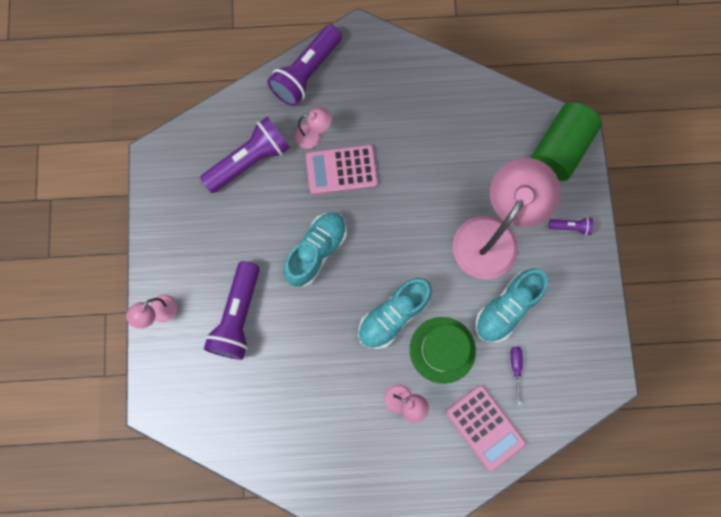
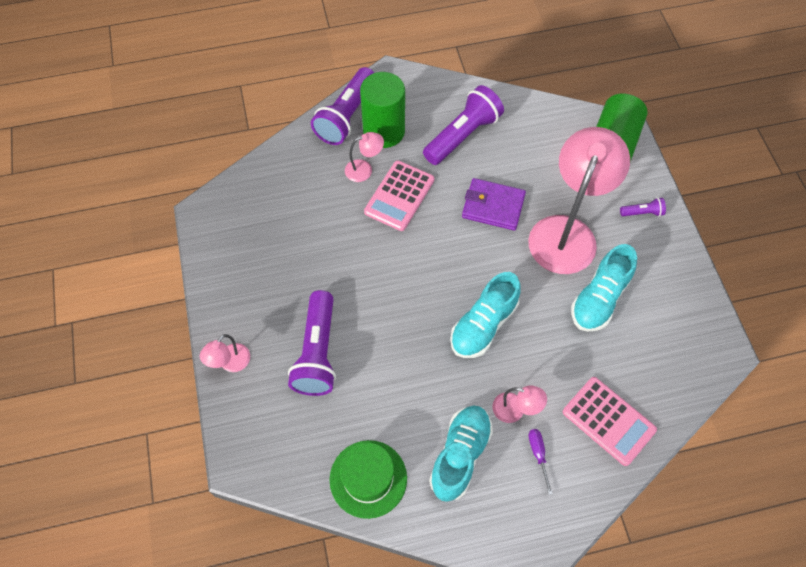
camera: 10 degrees left, 15 degrees down
purple flashlight [200,117,290,193] -> purple flashlight moved to [423,85,504,165]
turquoise shoe [284,212,347,287] -> turquoise shoe moved to [429,405,493,502]
pink calculator [306,145,378,195] -> pink calculator turned 45 degrees counterclockwise [364,161,434,231]
green hat [410,317,476,384] -> green hat moved to [330,440,407,519]
purple screwdriver [511,347,523,405] -> purple screwdriver moved to [529,429,553,495]
none -> green cylinder [360,72,405,148]
none -> purple wallet [462,178,526,231]

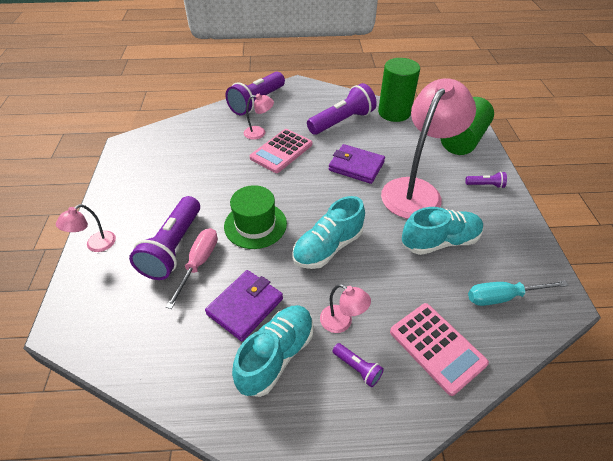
camera: 10 degrees right, 15 degrees down
green hat [330,440,407,519] -> green hat moved to [224,185,287,249]
green cylinder [360,72,405,148] -> green cylinder moved to [378,58,420,122]
purple screwdriver [529,429,553,495] -> purple flashlight [332,343,384,387]
turquoise shoe [571,244,637,332] -> turquoise shoe turned 150 degrees counterclockwise [402,207,484,255]
none -> pink screwdriver [166,228,218,309]
none -> purple wallet [205,270,283,341]
none -> turquoise screwdriver [468,280,569,306]

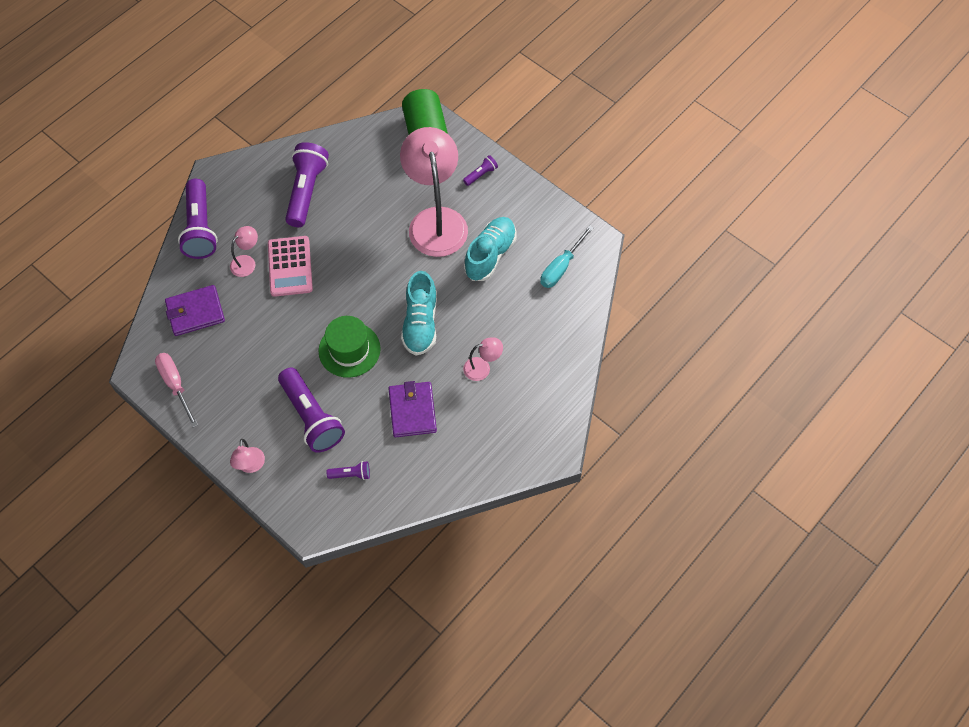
camera: 45 degrees left, 15 degrees up
pink screwdriver [166,228,218,309] -> pink screwdriver moved to [155,353,198,427]
turquoise shoe [232,305,314,397] -> none
purple wallet [329,144,385,184] -> purple wallet moved to [165,285,225,336]
purple flashlight [332,343,384,387] -> purple flashlight moved to [327,461,370,480]
green cylinder [378,58,420,122] -> none
pink calculator [390,303,489,396] -> none

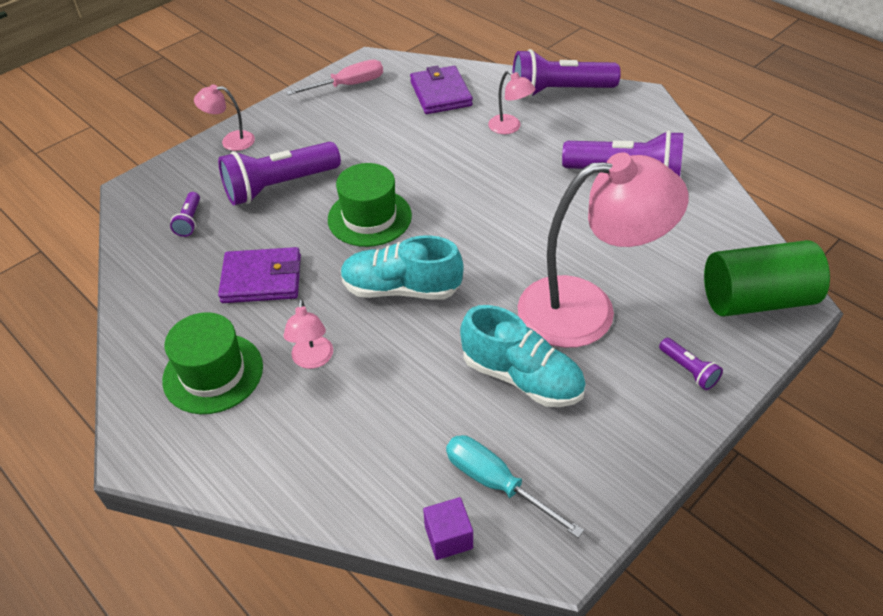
camera: 95 degrees right, 15 degrees down
pink calculator [268,236,313,297] -> none
none -> green hat [162,312,263,414]
none -> purple cube [423,497,473,560]

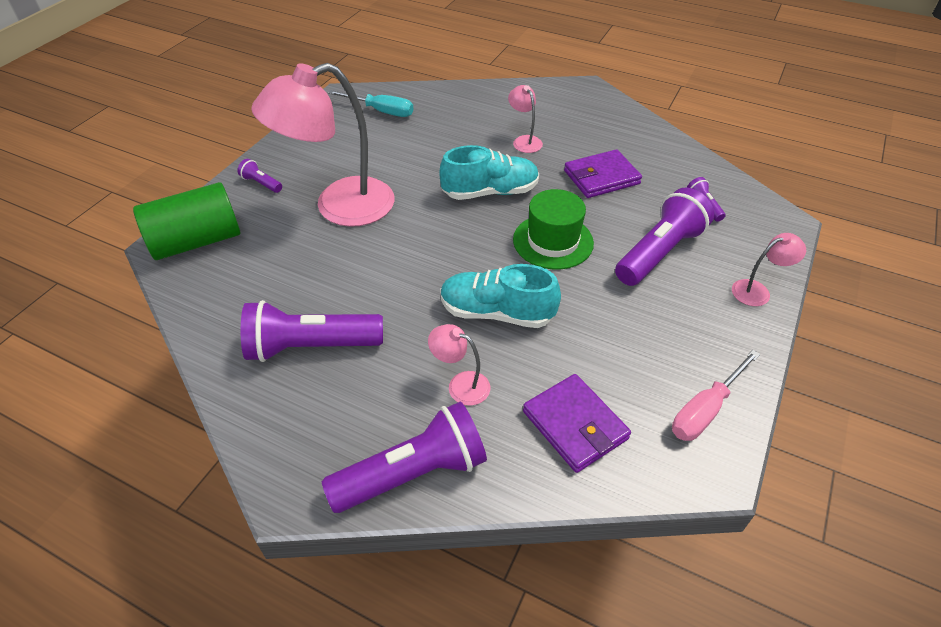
camera: 160 degrees right, 0 degrees up
green hat [162,312,263,414] -> none
purple cube [423,497,473,560] -> none
turquoise shoe [460,305,586,407] -> turquoise shoe moved to [440,264,561,328]

